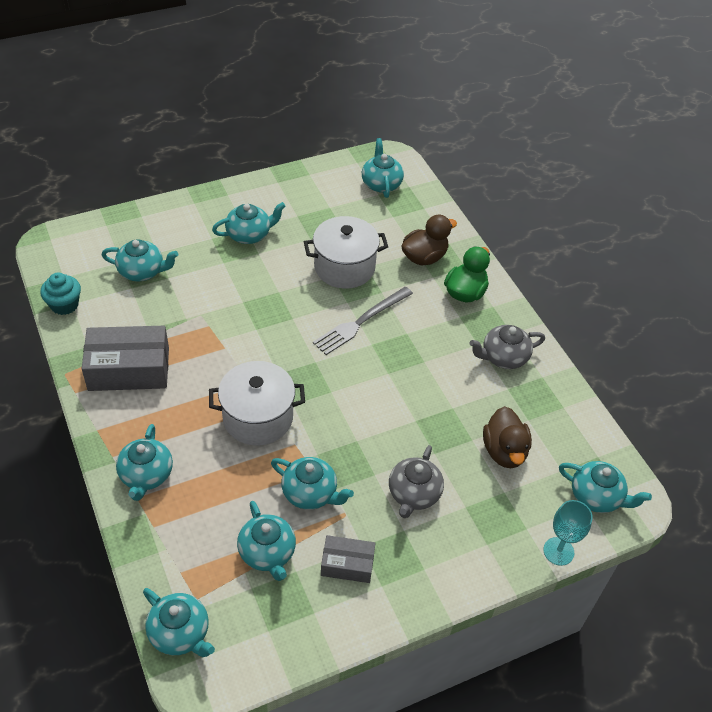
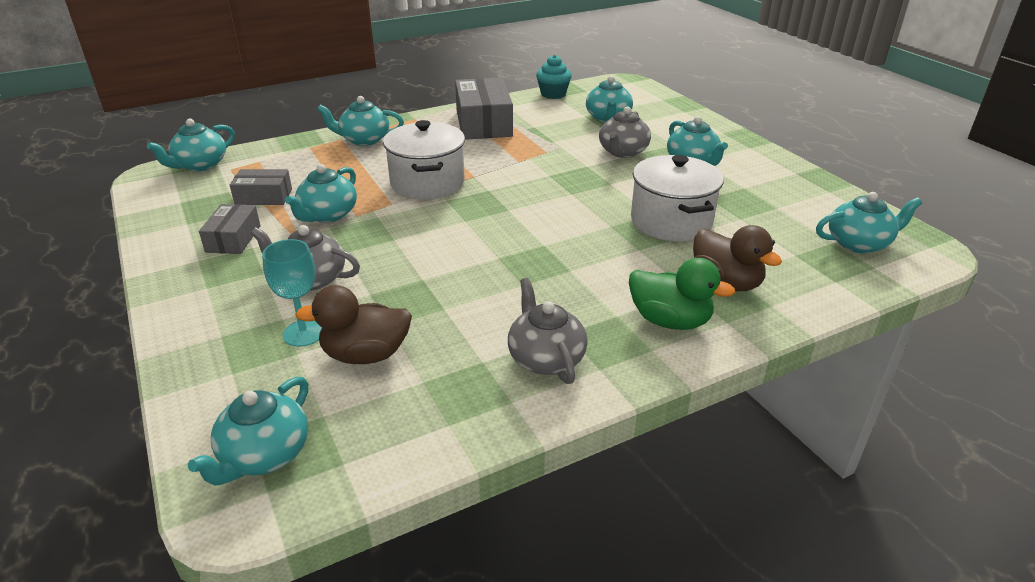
camera: 90 degrees right, 15 degrees down
turquoise teapot [237,501,296,581] -> grey box [230,169,292,205]
grey fork [313,287,413,355] -> none
turquoise goblet [543,500,593,566] -> turquoise goblet moved to [262,239,322,347]
none -> grey teapot [599,107,651,158]

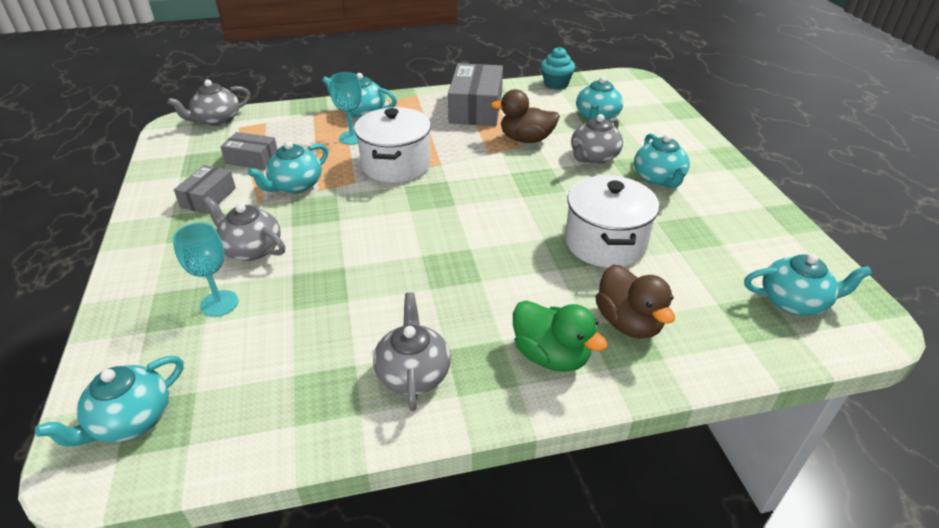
camera: 15 degrees right, 5 degrees up
turquoise teapot [147,119,235,171] -> grey teapot [168,79,250,126]
brown duck [295,285,412,364] -> brown duck moved to [491,89,560,143]
none -> turquoise goblet [330,72,362,145]

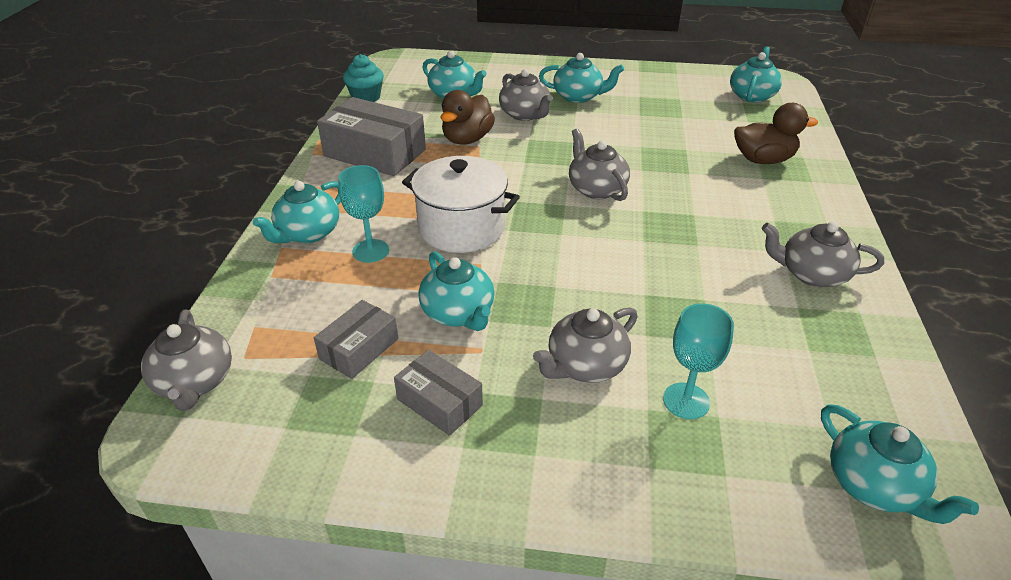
camera: 70 degrees left, 0 degrees up
green duck [513,300,608,372] -> none
white pot [565,175,659,268] -> none
none -> grey teapot [569,128,630,201]

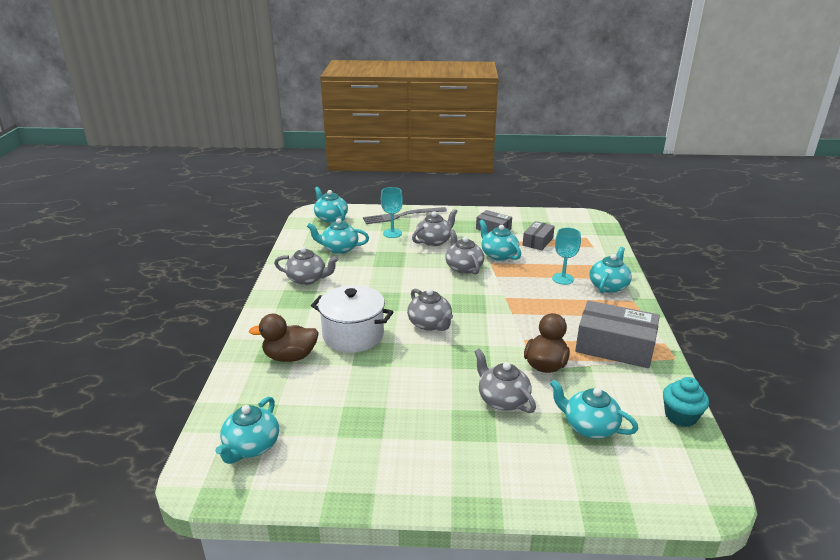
camera: 175 degrees right, 10 degrees down
grey teapot [141,310,232,411] -> grey teapot moved to [445,230,484,274]
white pot [402,156,520,253] -> white pot moved to [311,285,393,353]
turquoise teapot [539,53,624,103] -> turquoise teapot moved to [307,218,369,254]
none -> grey fork [363,207,447,224]

